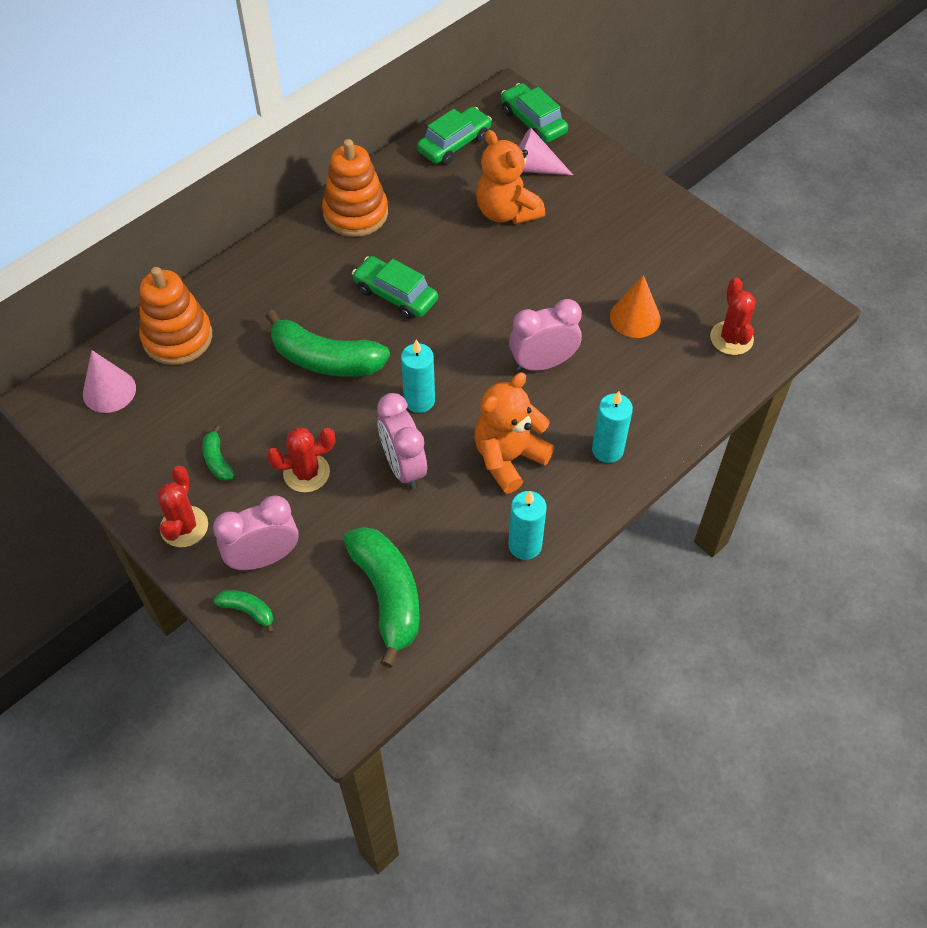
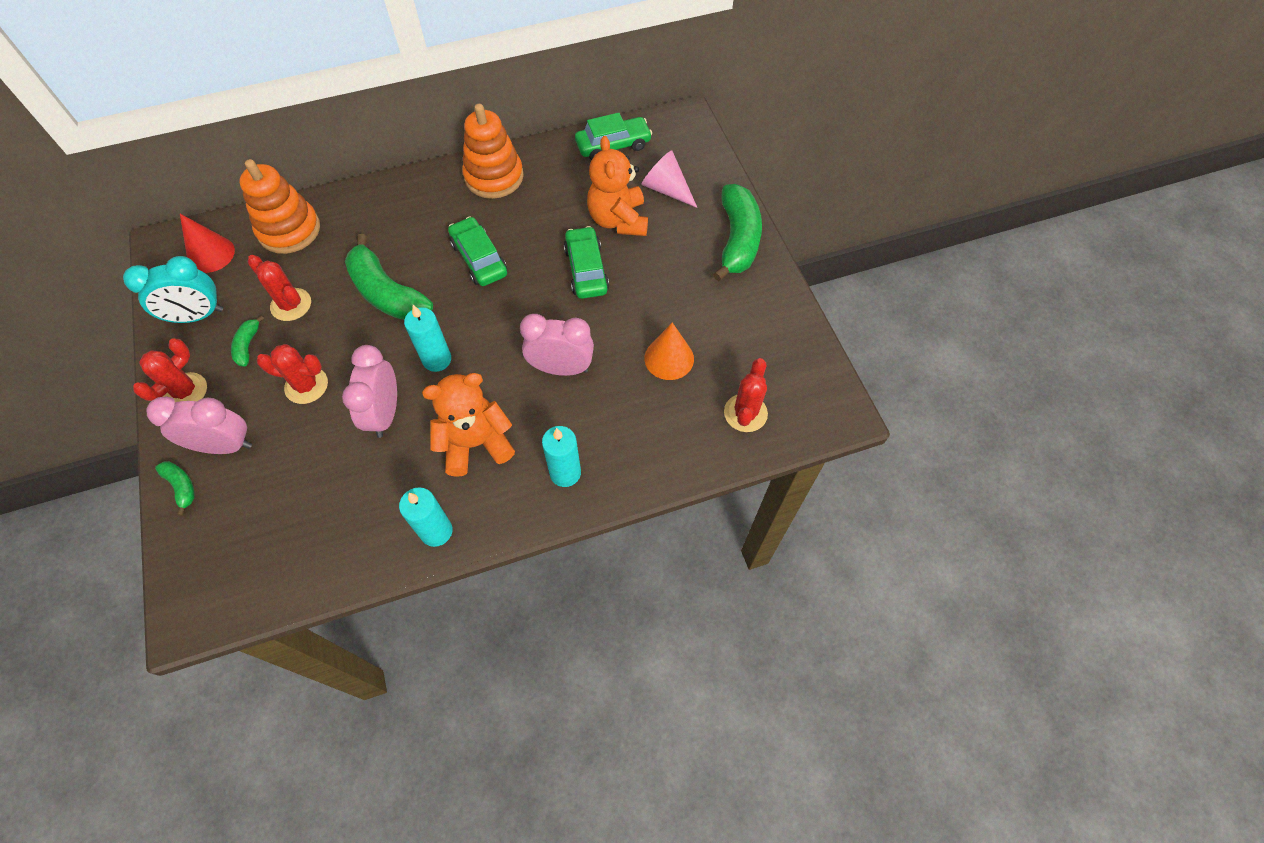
camera: 25 degrees right, 5 degrees up
pink cone [83,350,136,413] -> red cone [180,214,235,273]
green banana [344,527,420,668] -> green banana moved to [713,184,762,281]
green car [501,83,568,143] -> green car moved to [564,226,609,299]
none -> turquoise clock [123,256,223,323]
none -> red cactus [248,255,311,321]

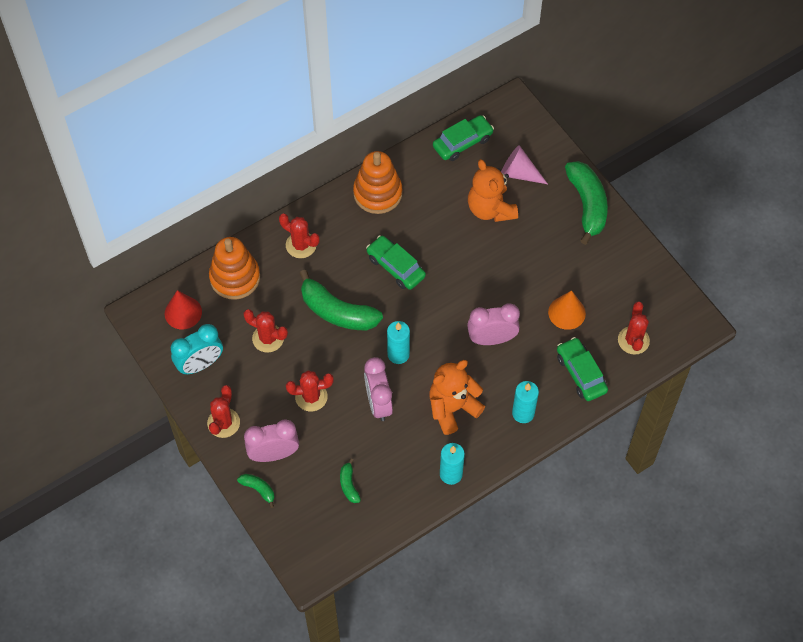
camera: 15 degrees left, 0 degrees up
green banana [231,316,264,366] -> green banana moved to [340,458,361,503]
green car [564,226,609,299] -> green car moved to [557,337,608,401]
none -> red cactus [279,213,320,258]

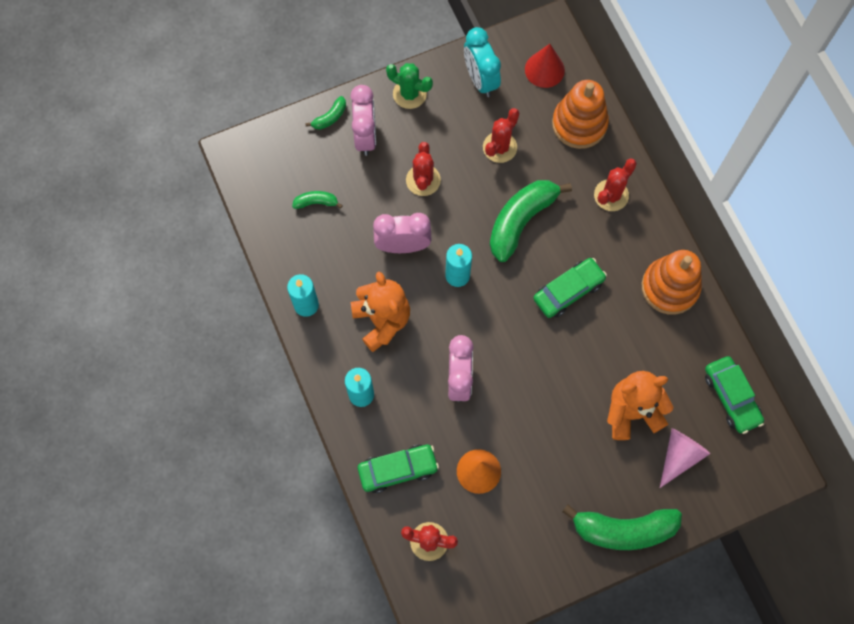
camera: 100 degrees right, 10 degrees up
red cactus [207,385,240,438] -> green cactus [386,63,433,109]

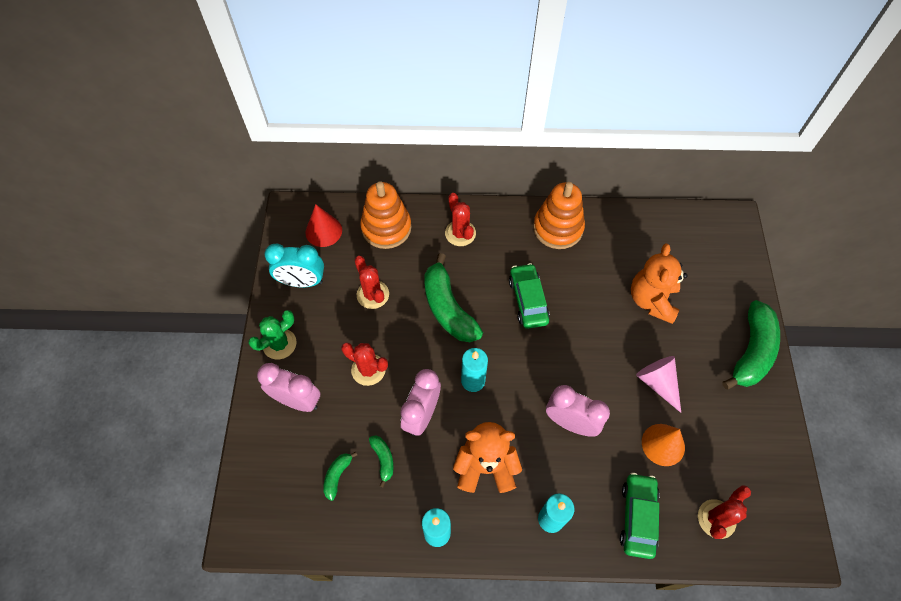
camera: 65 degrees left, 10 degrees down
green banana [306,96,346,130] -> green banana moved to [369,435,394,487]
pink cone [660,428,710,488] -> pink cone moved to [636,356,681,413]
green car [705,356,764,434] -> none

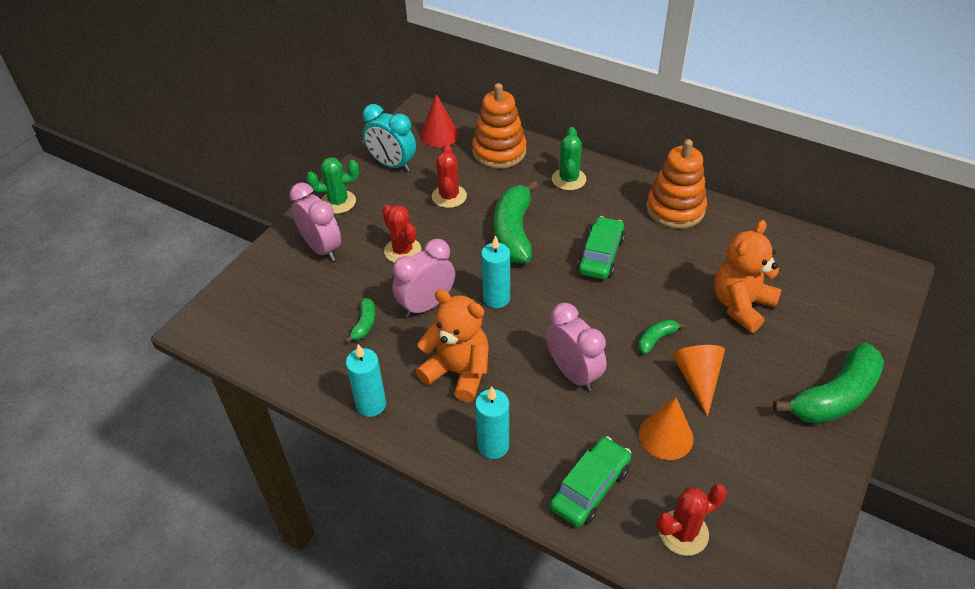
camera: 30 degrees right, 15 degrees down
green banana [323,451,357,501] -> green banana moved to [638,319,686,354]
red cactus [445,193,476,246] -> green cactus [552,127,587,191]
pink cone [636,356,681,413] -> orange cone [672,345,725,417]

